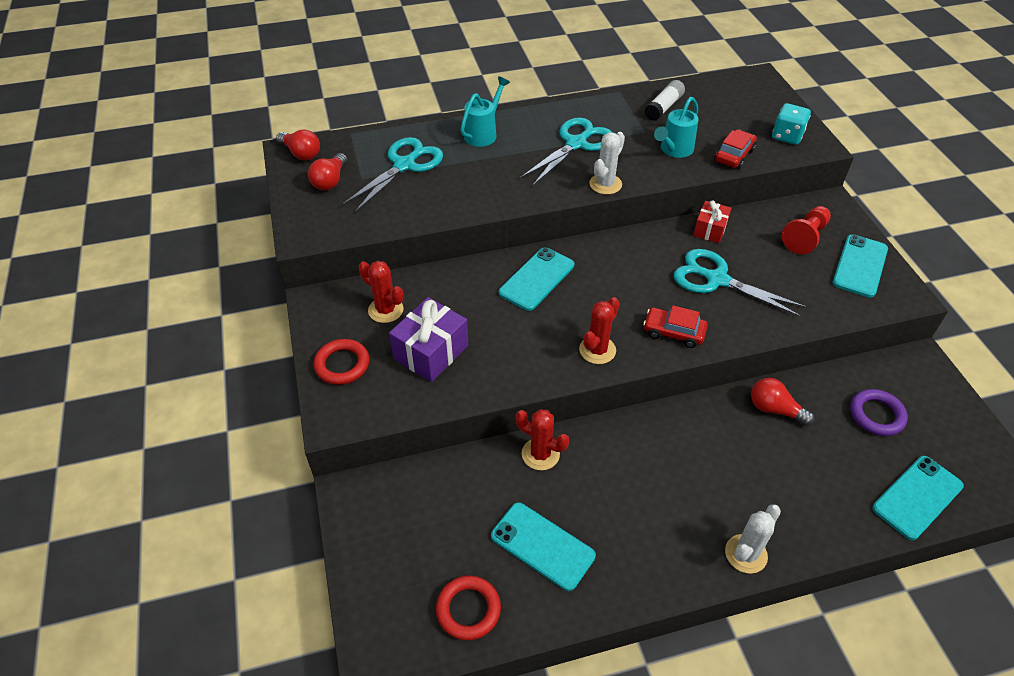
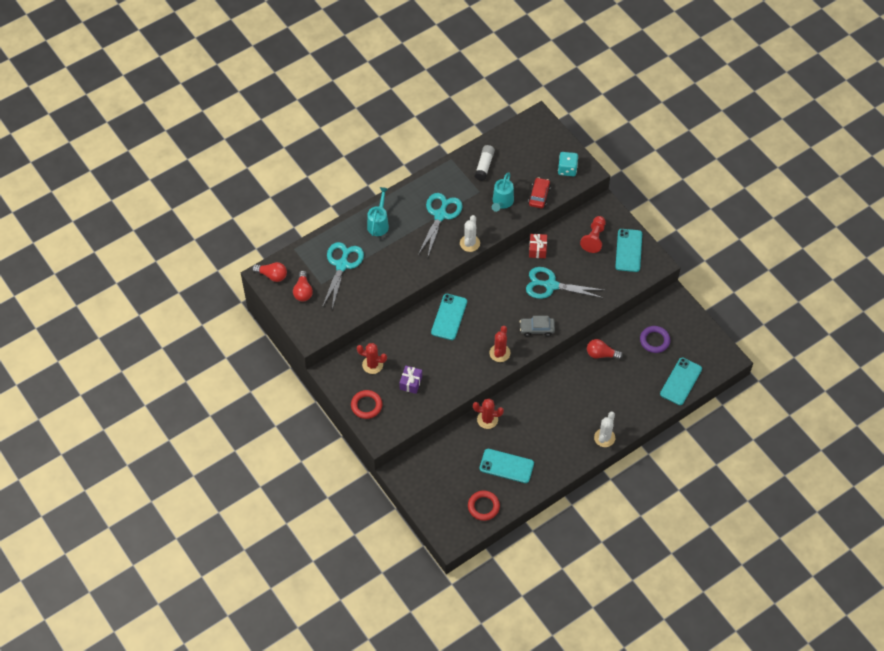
camera: 20 degrees left, 10 degrees up
purple gift [389,297,469,382] -> purple gift [399,366,422,394], size x0.61
red car [643,306,708,348] -> grey car [520,316,555,336]

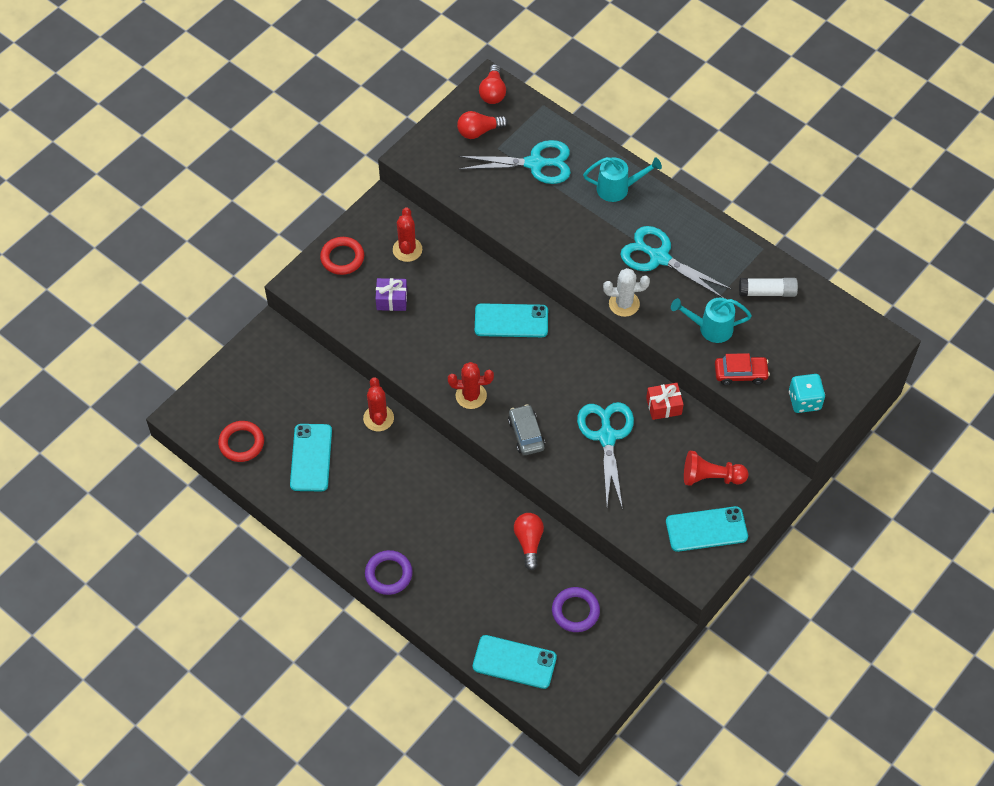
camera: 75 degrees right, 0 degrees up
turquoise scissors [418,193,463,259] -> turquoise scissors turned 150 degrees counterclockwise [620,226,732,298]
white cactus [594,412,615,447] -> purple ring [365,550,413,595]

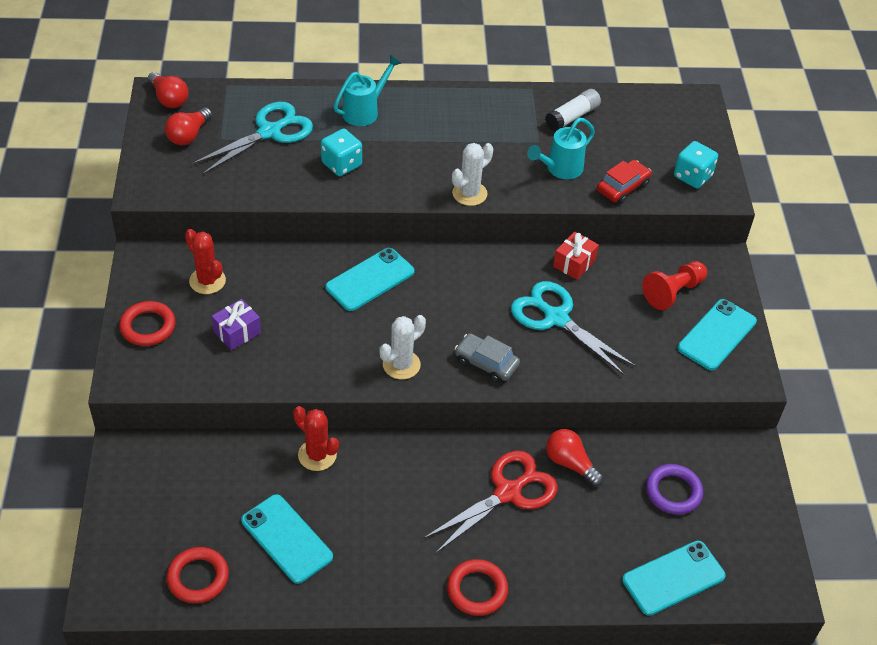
camera: 45 degrees left, 10 degrees down
purple ring [365,550,413,595] -> red ring [447,559,508,616]
red cactus [448,362,494,409] -> white cactus [380,315,426,379]
turquoise scissors [620,226,732,298] -> none
none -> turquoise dice [321,129,362,176]
none -> red scissors [423,451,558,553]

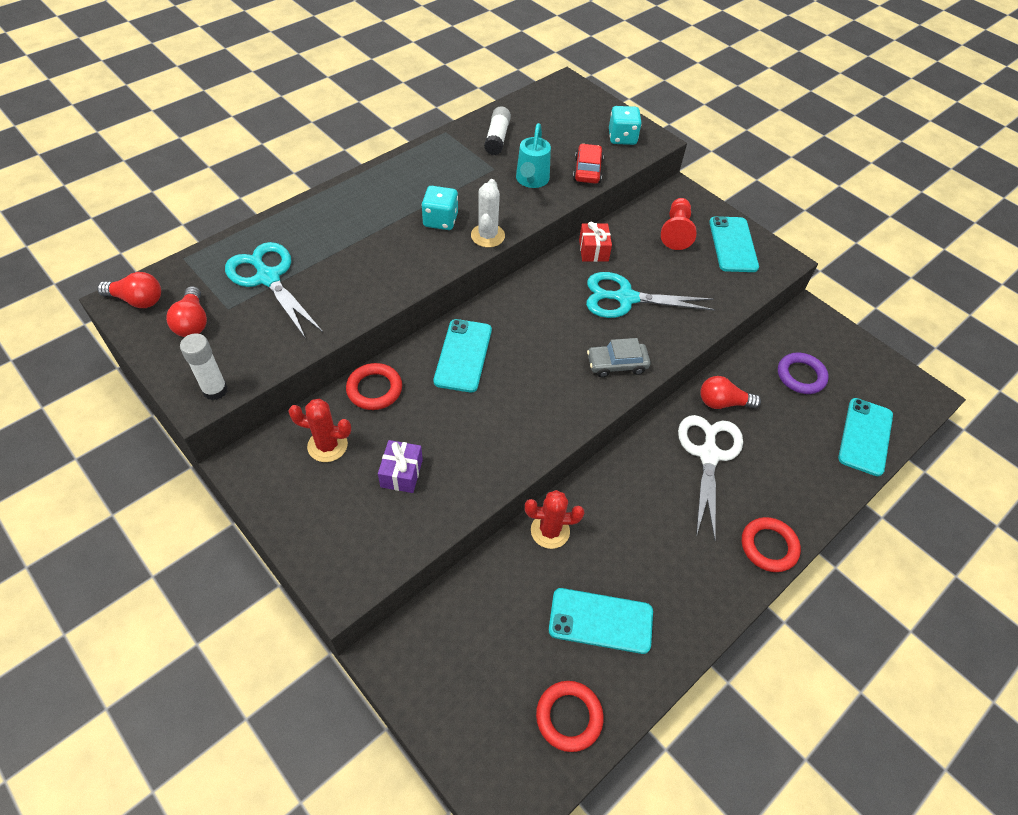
camera: 40 degrees left, 5 degrees up
red ring [119,301,176,346] -> red ring moved to [346,363,402,410]
turquoise scissors [192,102,313,175] -> turquoise scissors turned 45 degrees counterclockwise [225,242,323,339]
turquoise dice [321,129,362,176] -> turquoise dice moved to [422,186,458,230]
turquoise watering can [334,55,401,126] -> none
white cactus [380,315,426,379] -> none
red scissors [423,451,558,553] -> white scissors [678,415,743,540]
none -> white glue stick [180,333,228,400]

